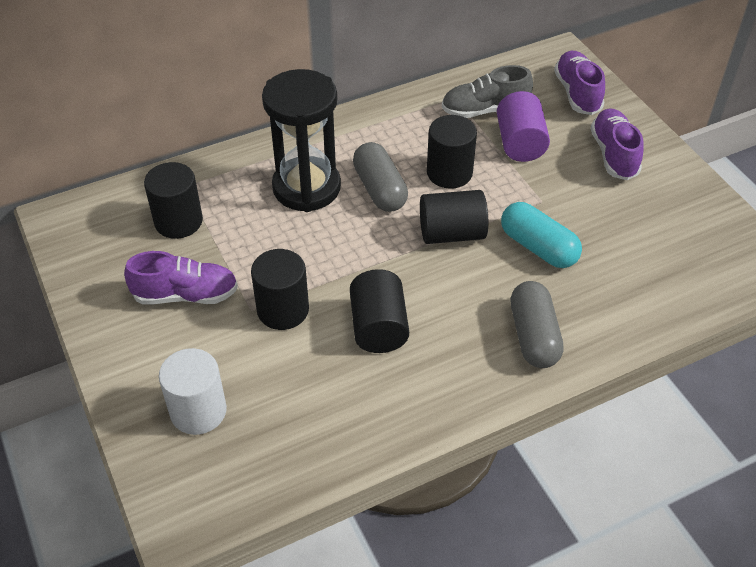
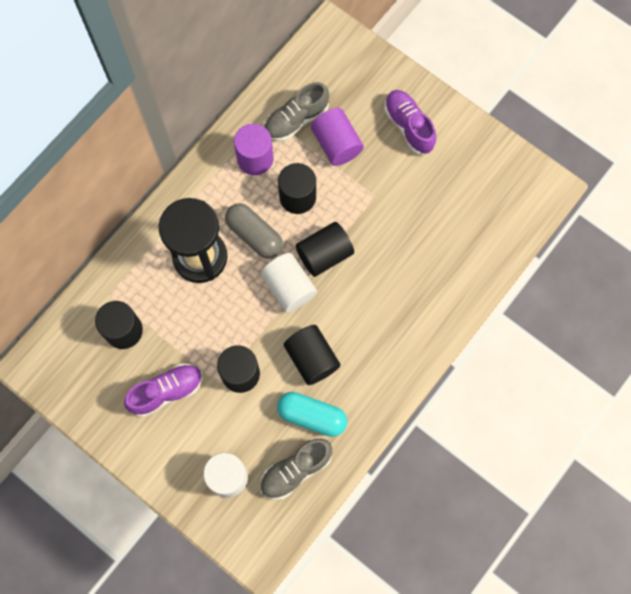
camera: 25 degrees left, 25 degrees up
turquoise capsule [501,202,582,268] -> turquoise capsule moved to [277,392,347,437]
grey capsule [511,281,564,368] -> none
purple shoe [554,51,605,115] -> none
none -> purple cylinder [234,124,273,175]
none -> white cylinder [260,253,317,312]
none -> grey shoe [260,439,332,500]

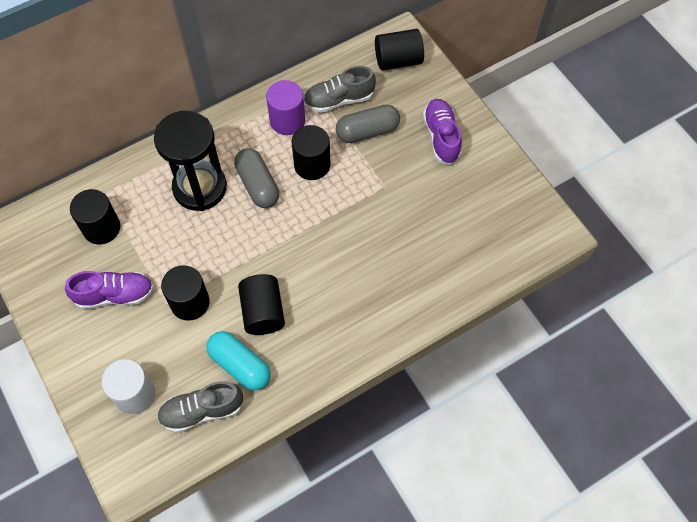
camera: 20 degrees right, 10 degrees down
white cylinder [260,253,317,312] -> none
black cylinder [296,222,354,277] -> black cylinder moved to [375,29,424,70]
purple cylinder [311,108,364,166] -> grey capsule [336,105,400,143]

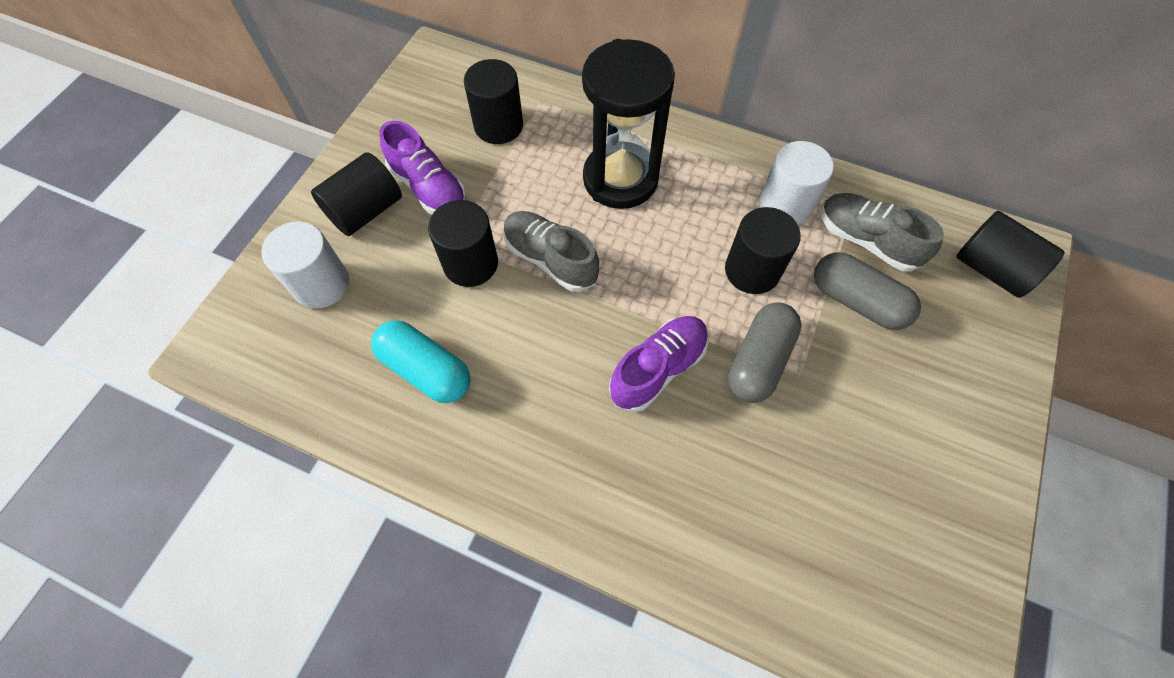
camera: 55 degrees right, 0 degrees up
grey shoe [157,381,243,433] -> grey shoe moved to [503,211,599,292]
turquoise capsule [207,331,271,391] -> turquoise capsule turned 60 degrees counterclockwise [371,320,470,403]
grey capsule [234,148,279,208] -> grey capsule moved to [728,302,802,403]
black cylinder [238,274,285,335] -> black cylinder moved to [311,152,402,236]
purple cylinder [266,80,305,135] -> white cylinder [759,141,834,225]
purple shoe [423,99,462,165] -> purple shoe moved to [609,316,708,412]

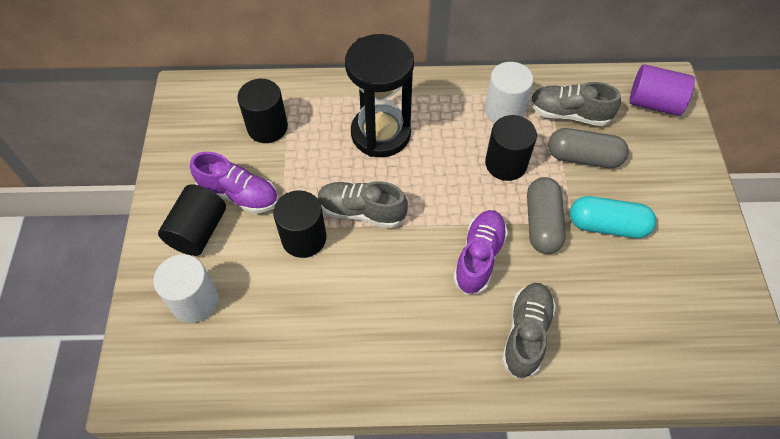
camera: 25 degrees left, 5 degrees down
turquoise capsule [371,320,470,403] -> turquoise capsule moved to [570,196,656,238]
black cylinder [956,211,1065,298] -> purple cylinder [629,64,695,116]
none -> grey shoe [502,283,556,379]

